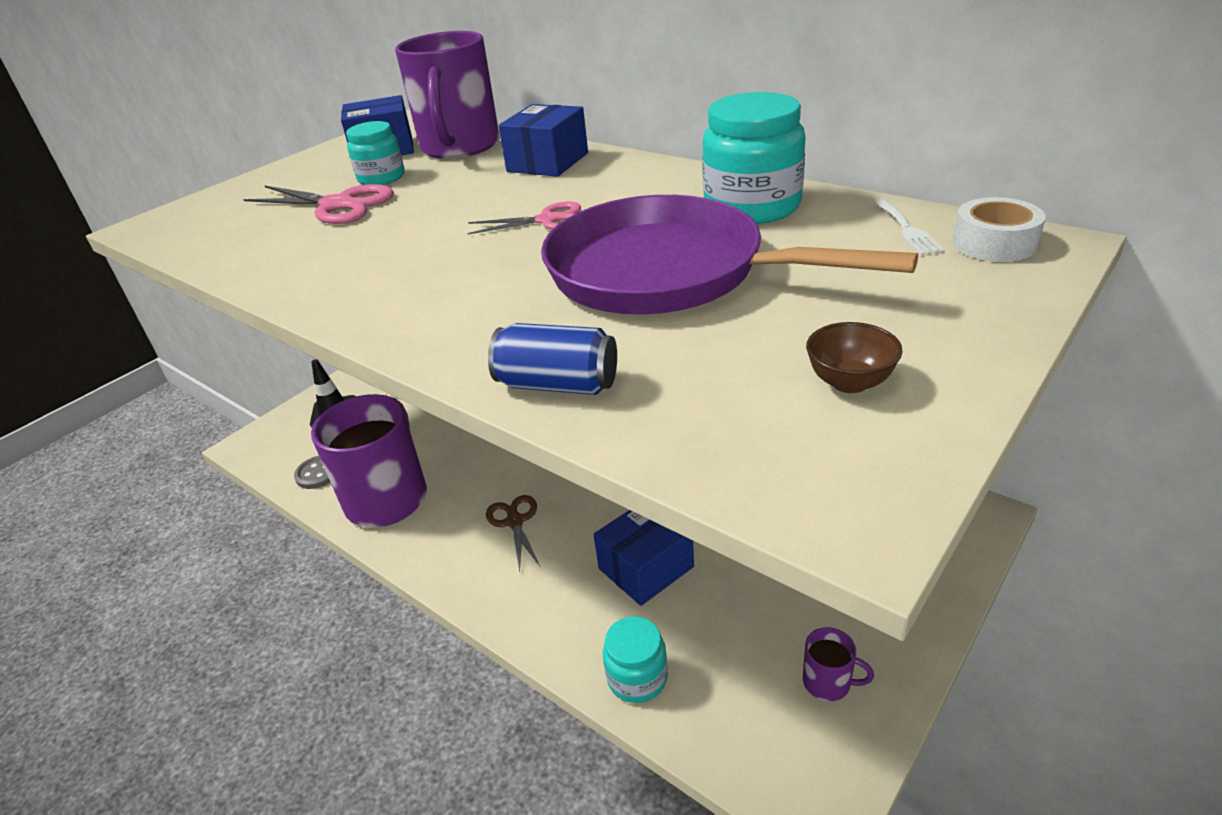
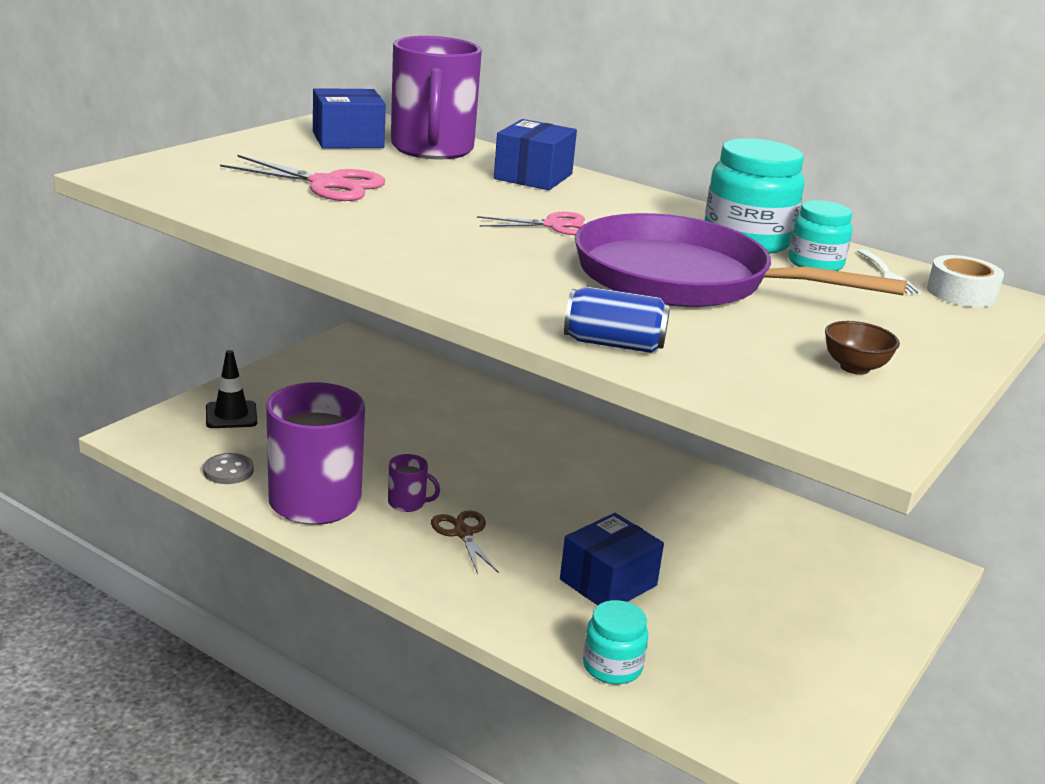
camera: 10 degrees left, 10 degrees down
turquoise jar [346,121,405,185] -> turquoise jar moved to [788,200,852,271]
purple mug [803,627,874,701] -> purple mug moved to [388,454,440,512]

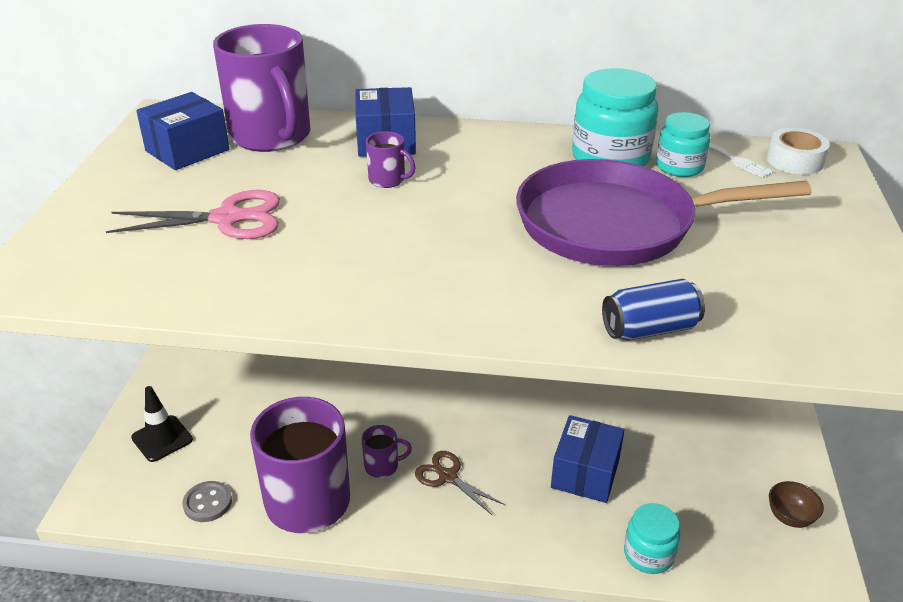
camera: 25 degrees left, 10 degrees up
pink scissors [477,212,585,235] -> none
brown bowl [825,321,900,375] -> brown bowl moved to [769,481,824,528]
none -> purple mug [366,131,416,188]

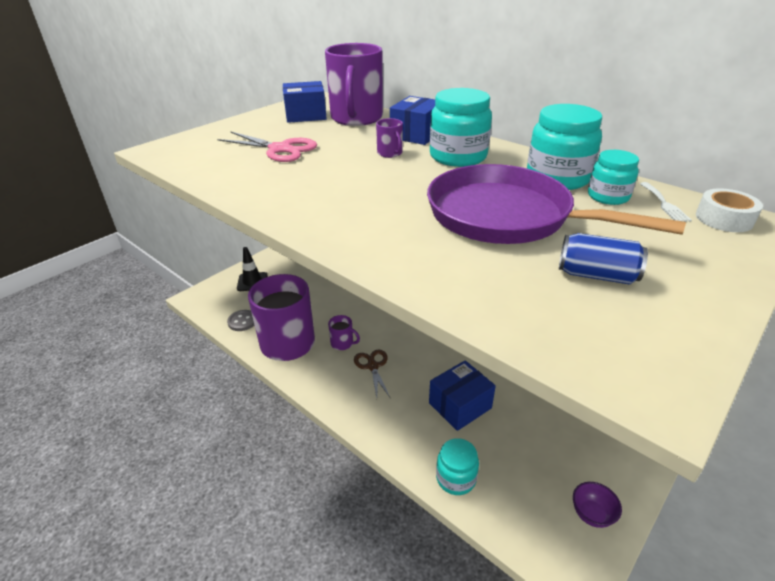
camera: 35 degrees right, 0 degrees up
blue can [602,279,705,340] -> blue can moved to [559,233,648,284]
brown bowl [769,481,824,528] -> purple bowl [573,482,622,528]
none -> turquoise jar [430,88,492,167]

